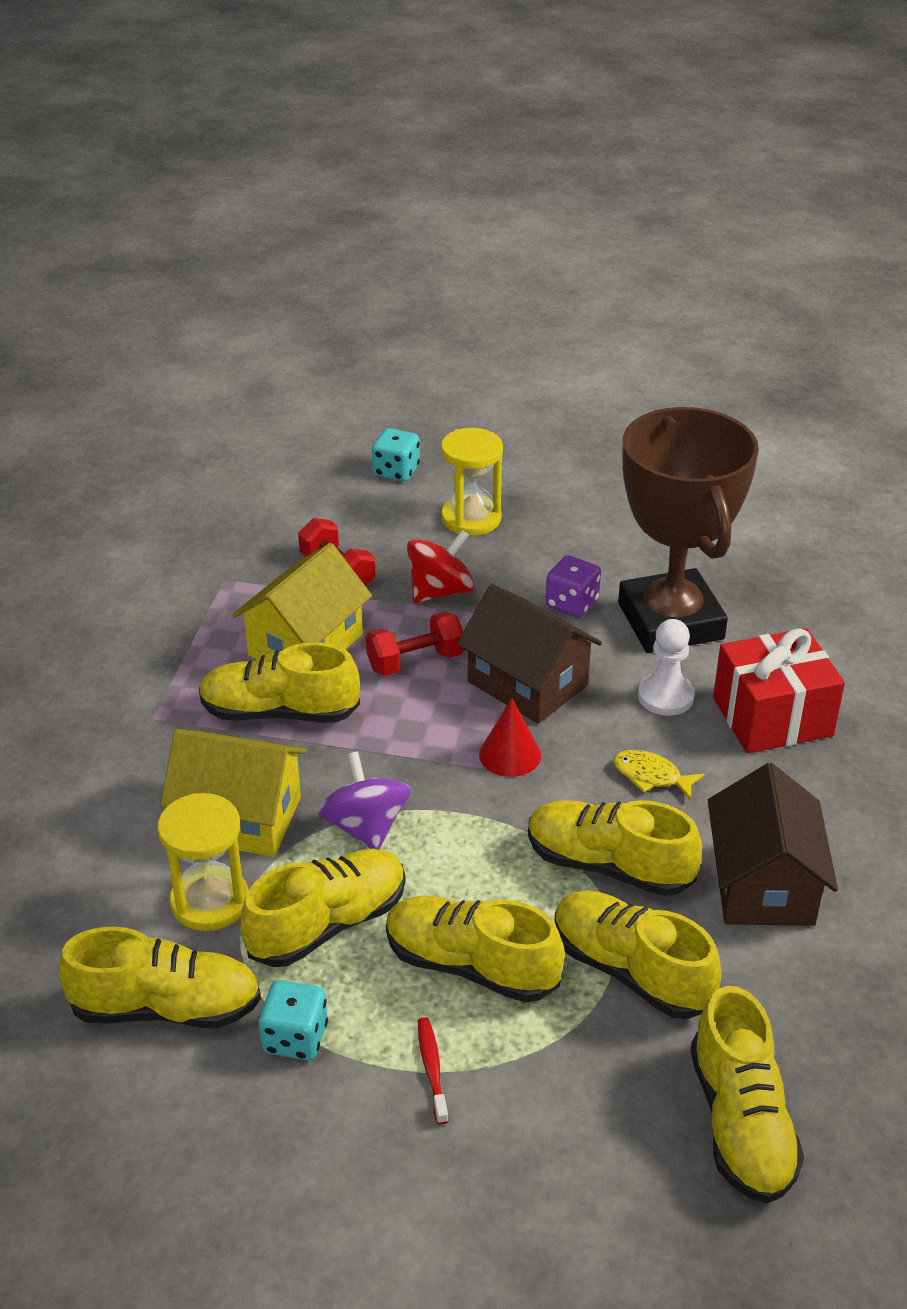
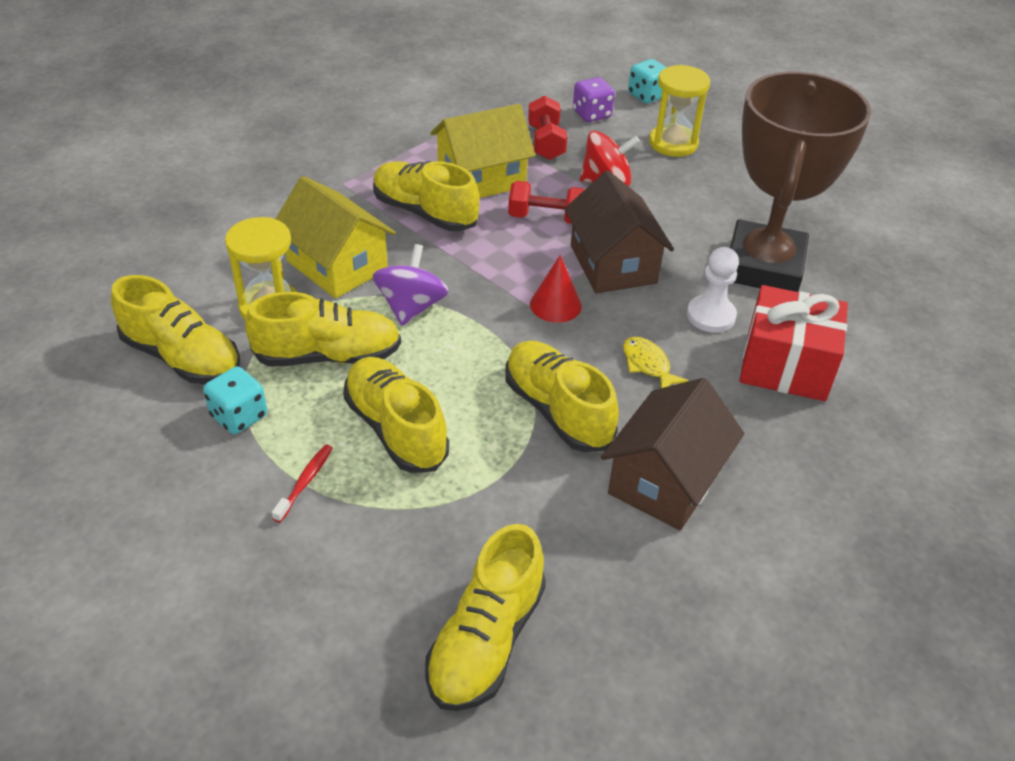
camera: 30 degrees right, 5 degrees up
purple dice [546,555,601,617] -> purple dice moved to [573,77,615,122]
yellow shoe [555,890,721,1019] -> none

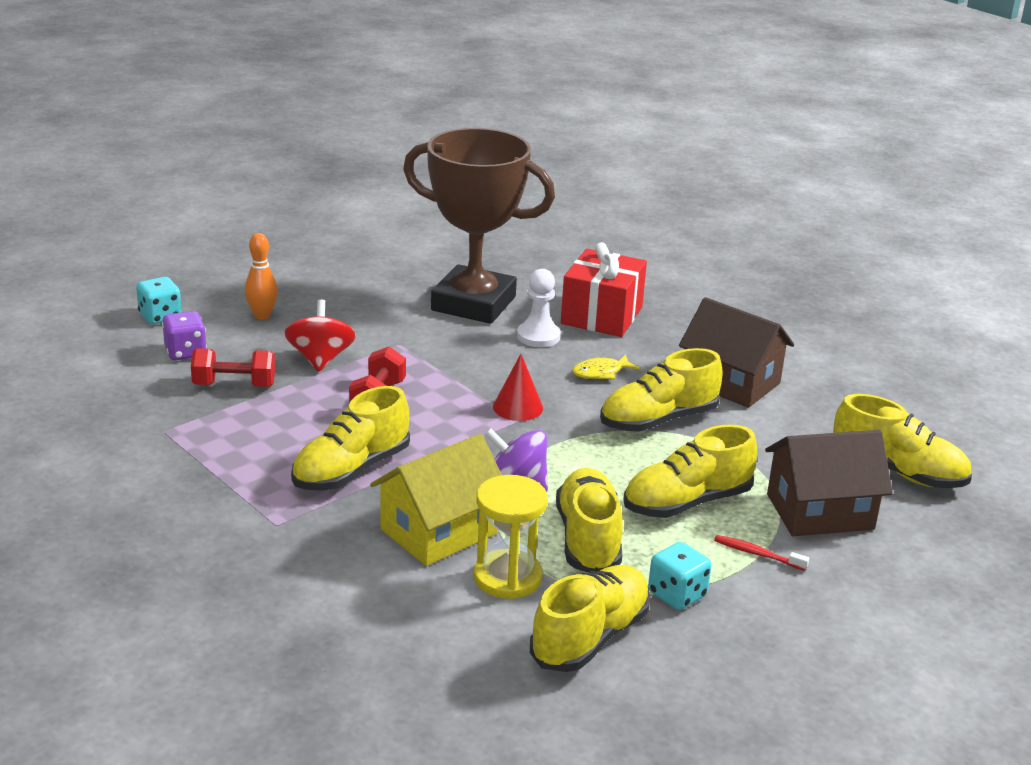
camera: 85 degrees left, 15 degrees down
yellow house [430,104,535,198] -> none
brown house [564,171,674,293] -> brown house moved to [765,430,893,536]
yellow hourglass [649,65,710,157] -> orange bowling pin [245,233,278,320]

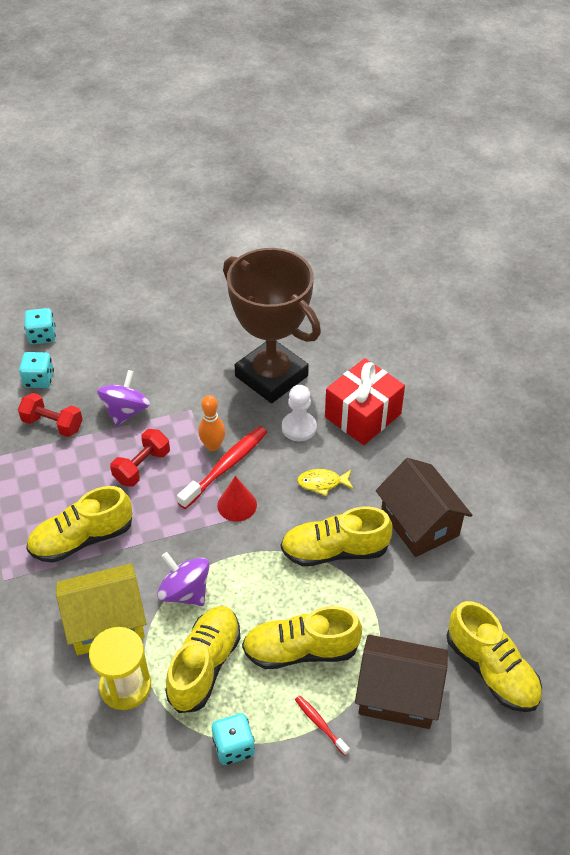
camera: 25 degrees right, 20 degrees up
purple dice [162,311,207,360] -> turquoise dice [19,352,54,388]
orange bowling pin [245,233,278,320] -> orange bowling pin moved to [198,395,225,451]
red spinning top [284,299,356,372] -> purple spinning top [97,370,150,426]
yellow shoe [530,565,651,672] -> none
none -> red toothbrush [177,426,267,509]

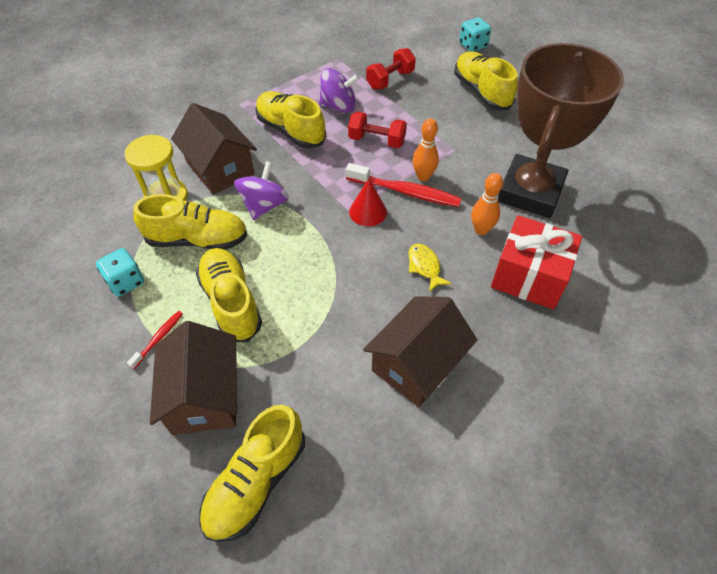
camera: 70 degrees right, 5 degrees up
red dumbbell [18,393,83,437] -> red dumbbell turned 45 degrees clockwise [366,48,416,89]
turquoise dice [19,352,54,388] -> none
yellow house [56,563,147,655] -> brown house [171,103,257,194]
purple spinning top [97,370,150,426] -> purple spinning top moved to [319,68,359,113]
yellow shoe [281,507,393,566] -> yellow shoe moved to [454,51,518,110]
white pawn [282,385,317,441] -> orange bowling pin [471,173,503,235]

